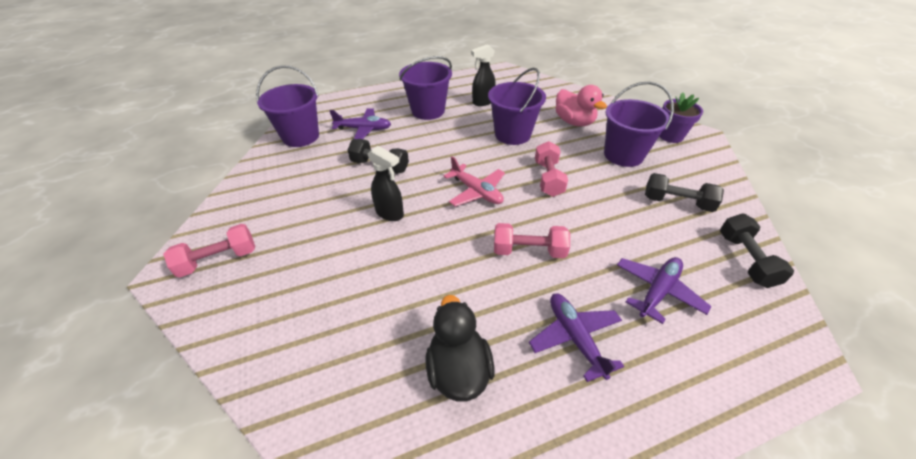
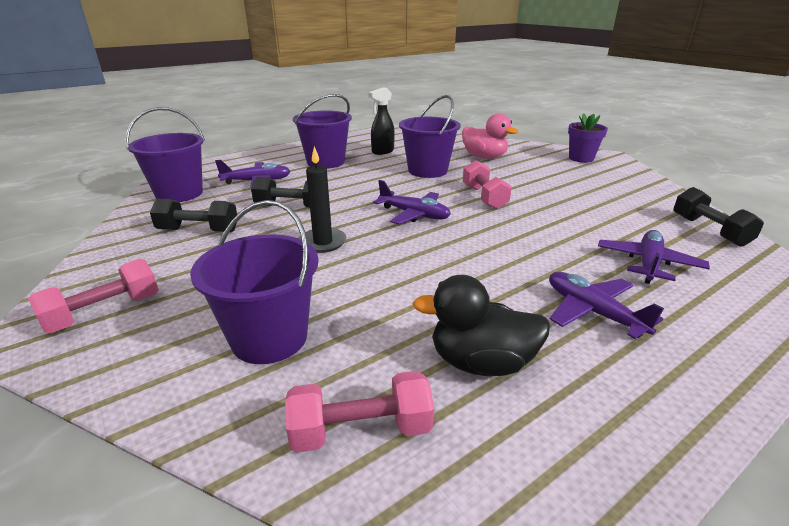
camera: 15 degrees left, 15 degrees down
black spray bottle [368,146,404,221] -> black candle [299,146,346,253]
black duck [425,295,495,402] -> black duck turned 60 degrees counterclockwise [412,275,550,376]
pink plane [444,156,505,207] -> purple plane [373,180,451,225]
pink dumbbell [494,223,570,258] -> pink dumbbell moved to [285,371,434,453]
purple bucket [604,82,674,167] -> purple bucket moved to [190,200,319,364]
black dumbbell [645,173,724,212] -> black dumbbell moved to [150,199,237,232]

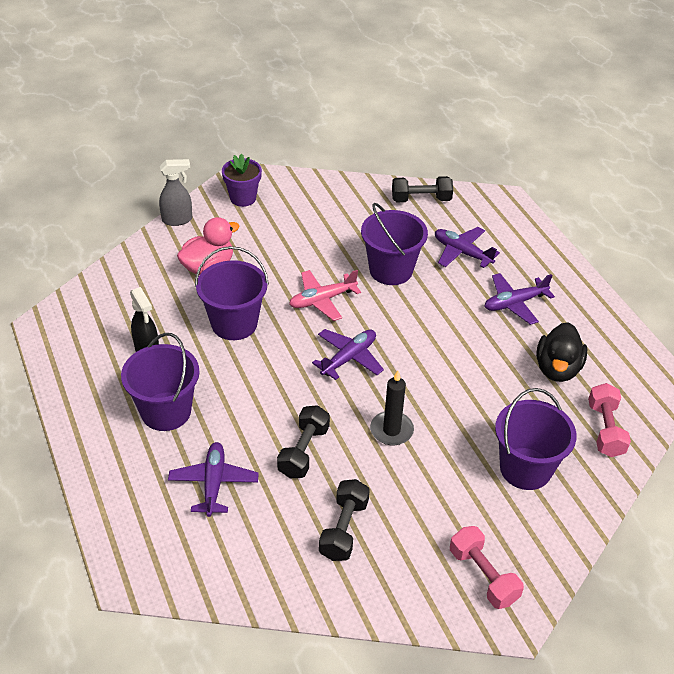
camera: 80 degrees left, 15 degrees up
purple bucket [126,107,205,202] -> purple bucket moved to [361,203,428,285]
pink dumbbell [463,160,512,209] -> pink plane [289,270,361,321]
none -> grey spray bottle [159,159,192,226]

